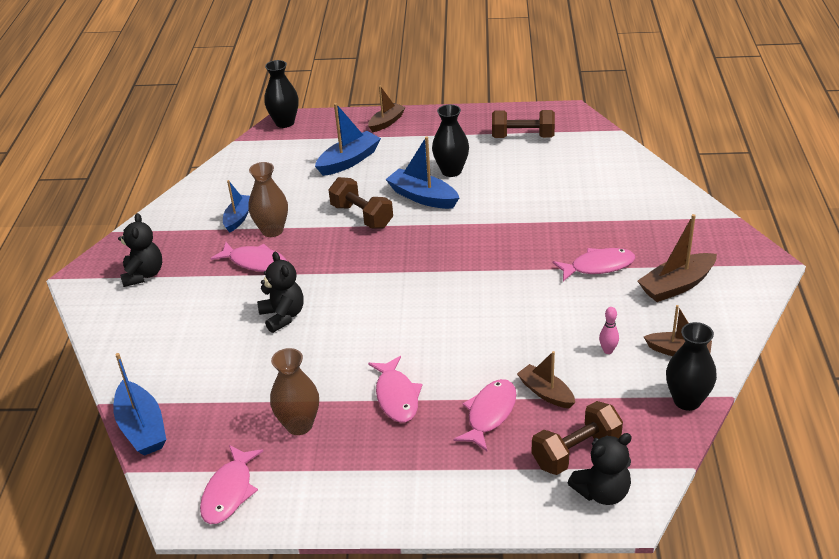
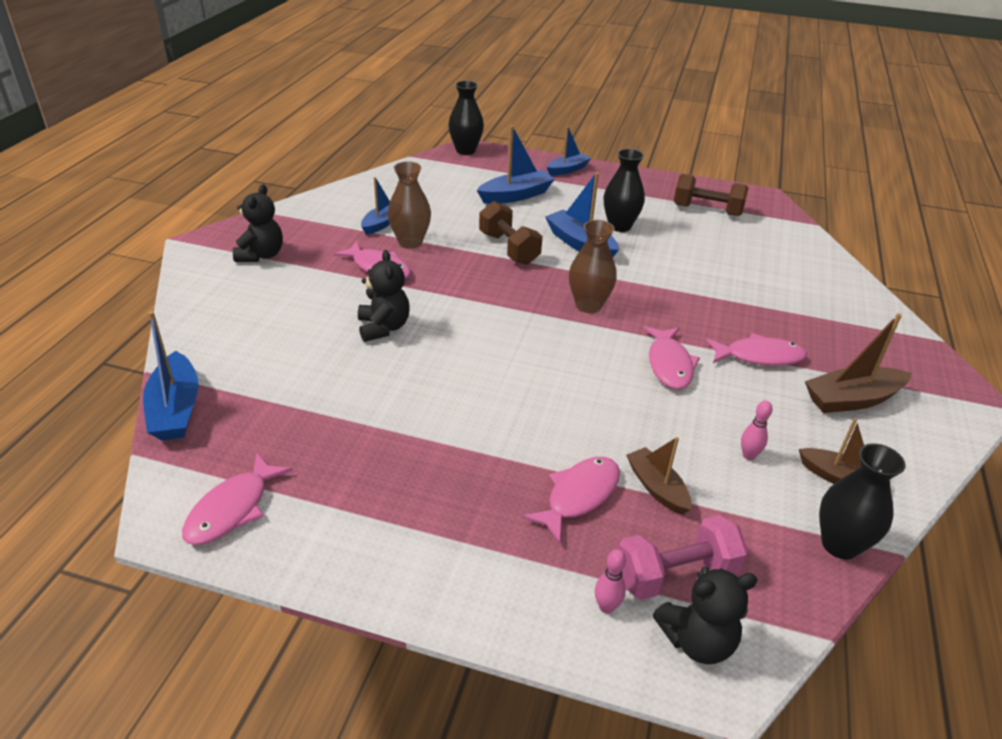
camera: 10 degrees right, 0 degrees up
brown vase [270,348,319,435] -> brown vase moved to [569,220,617,313]
brown boat [368,86,406,132] -> blue boat [547,126,591,176]
pink fish [368,356,423,423] -> pink fish moved to [644,326,700,390]
brown dumbbell [532,401,623,475] -> pink dumbbell [618,515,748,600]
none -> pink bowling pin [595,549,626,614]

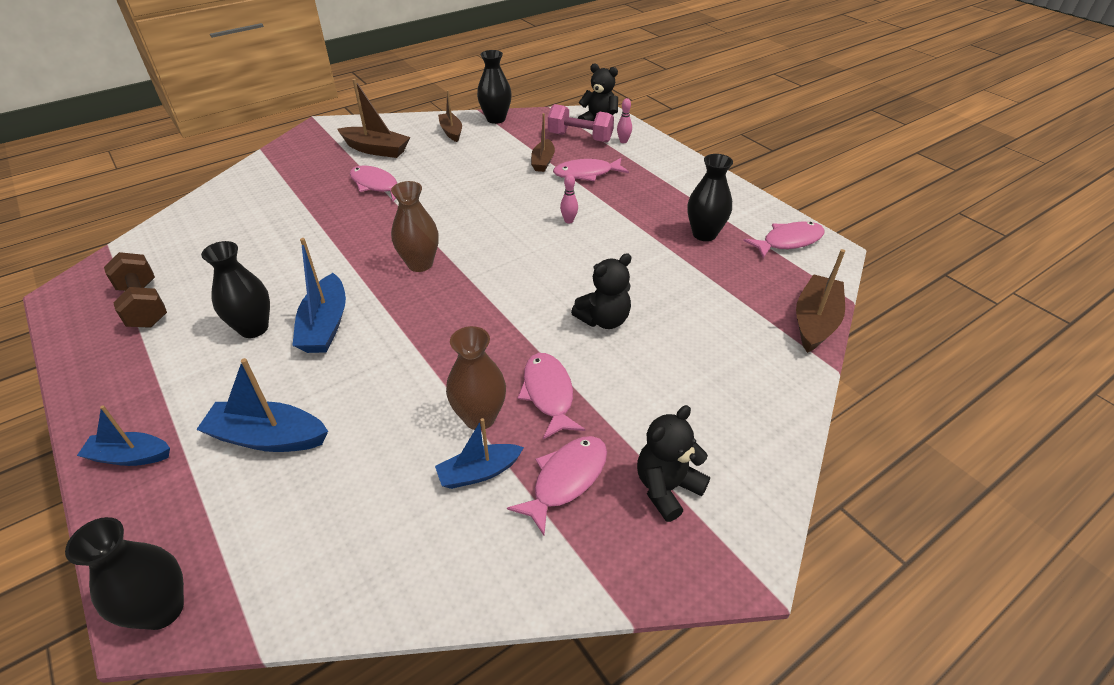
camera: 140 degrees left, 5 degrees up
blue boat [143,311,199,440] -> brown boat [796,249,845,353]
black teddy bear [358,250,410,342] -> black teddy bear turned 150 degrees counterclockwise [571,253,631,329]
brown dumbbell [479,201,543,265] -> none
pink fish [644,326,700,390] -> pink fish moved to [507,436,607,535]
pink bowling pin [741,401,773,460] -> pink bowling pin moved to [560,174,578,224]
none -> black vase [687,154,733,241]

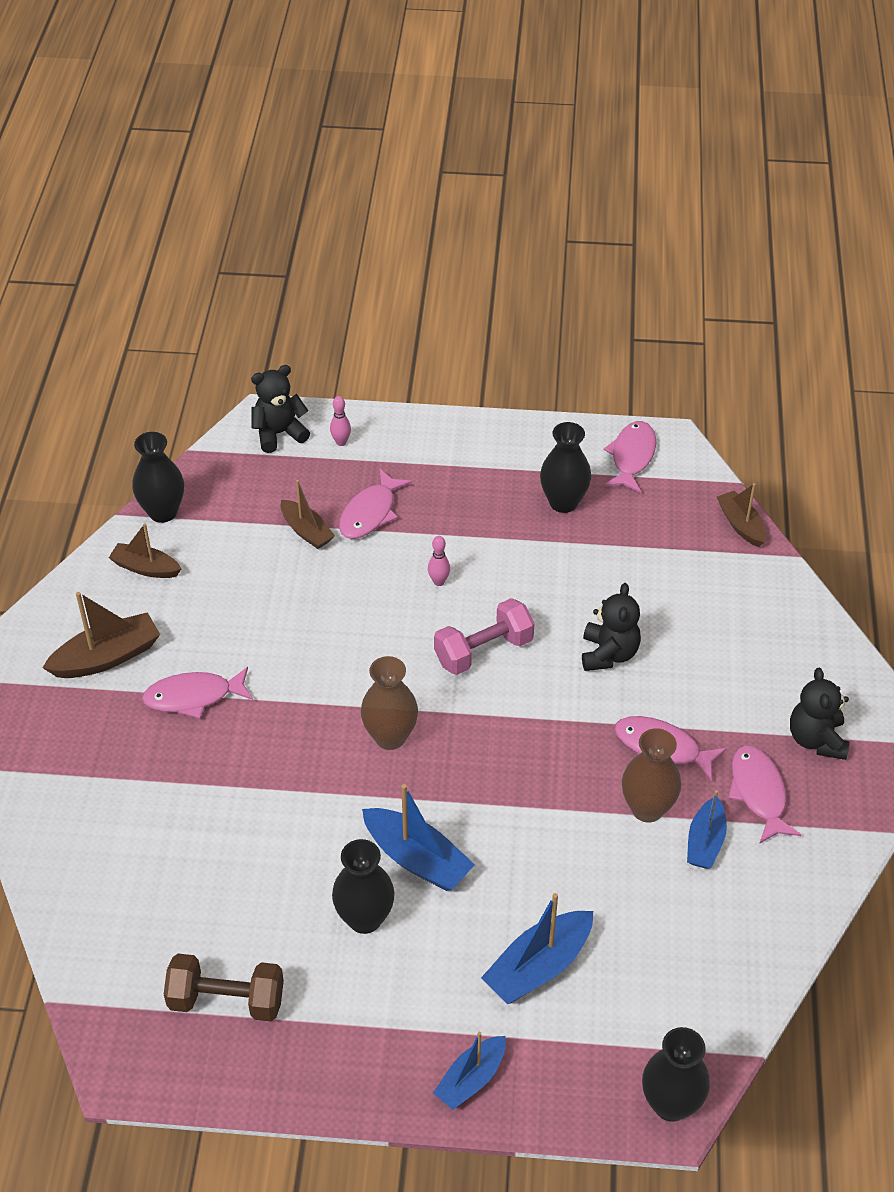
camera: 50 degrees left, 5 degrees up
pink dumbbell [548,104,614,143] -> pink dumbbell moved to [434,598,535,675]
brown boat [796,249,845,353] -> brown boat [717,483,766,547], size x0.67

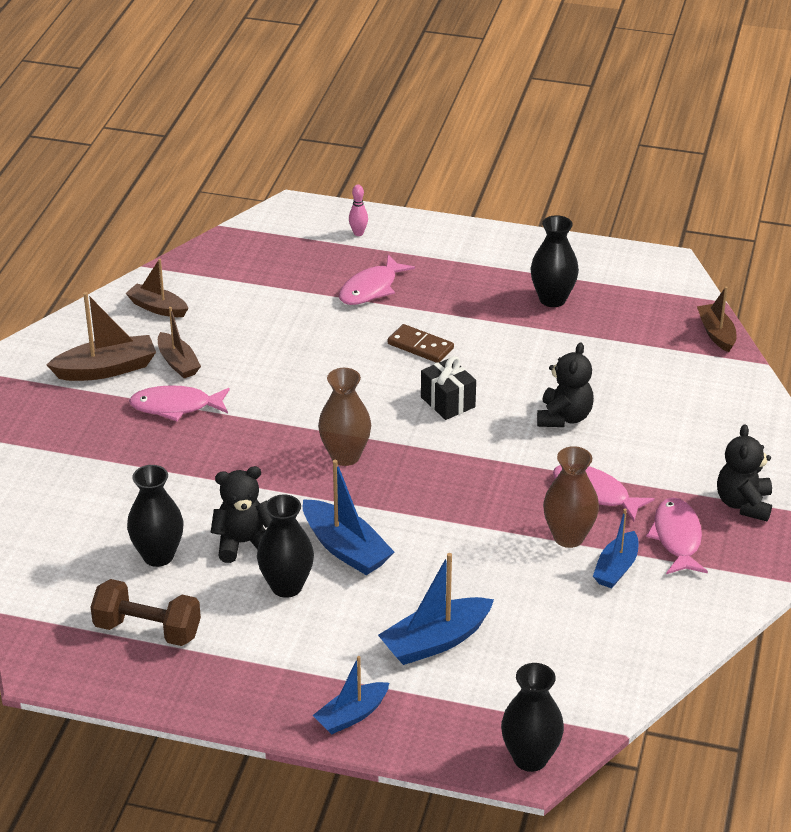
camera: 10 degrees right, 10 degrees down
black vase [132,432,184,523] -> black vase moved to [127,465,183,567]
black teddy bear [251,365,310,453] -> black teddy bear moved to [210,466,272,563]
brown boat [281,480,335,549] -> brown boat moved to [158,307,201,378]
pink bowling pin [428,536,450,586] -> brown domino [388,324,454,363]
pink dumbbell [434,598,535,675] -> black gift [421,356,476,420]
pink fish [604,421,656,493] -> none

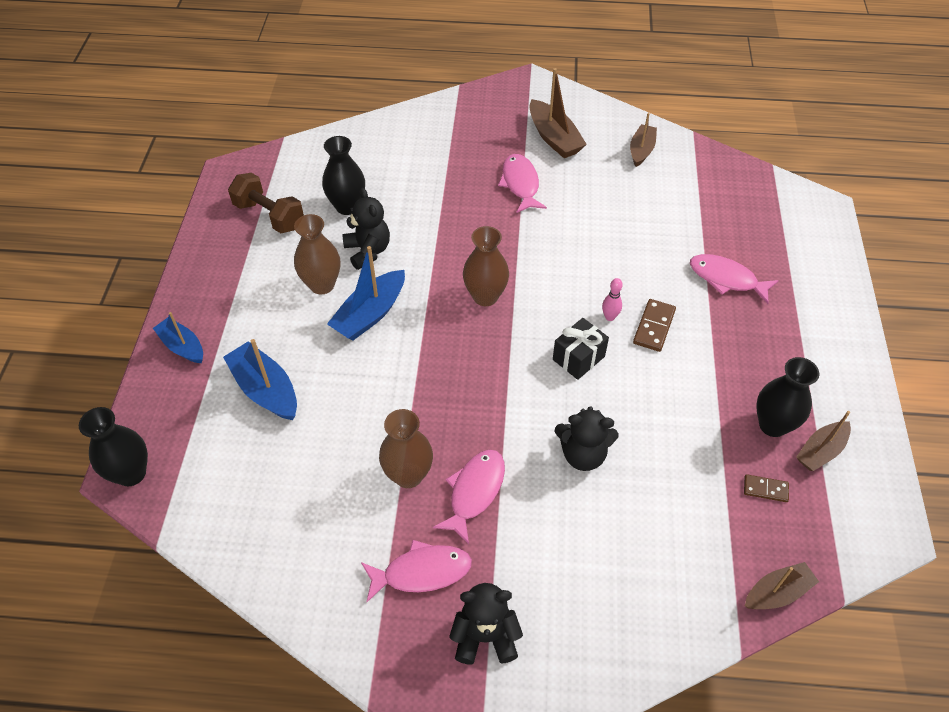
camera: 80 degrees right, 15 degrees up
brown dumbbell [91,579,201,646] -> brown dumbbell turned 60 degrees counterclockwise [228,173,304,233]
brown boat [158,307,201,378] -> brown boat moved to [796,411,851,471]
black vase [257,495,314,598] -> brown vase [294,214,340,294]
pink bowling pin [349,185,368,236] -> pink bowling pin moved to [602,278,623,321]
blue boat [593,509,638,588] -> none
none -> brown domino [744,474,789,502]

